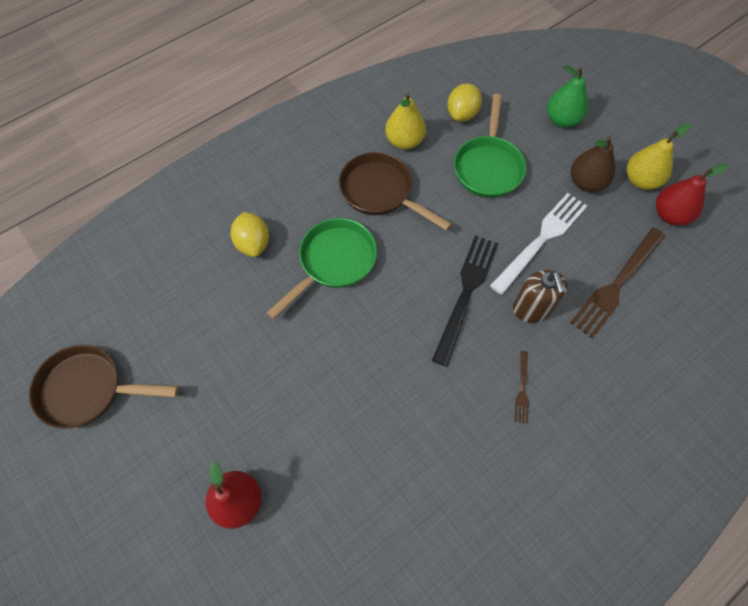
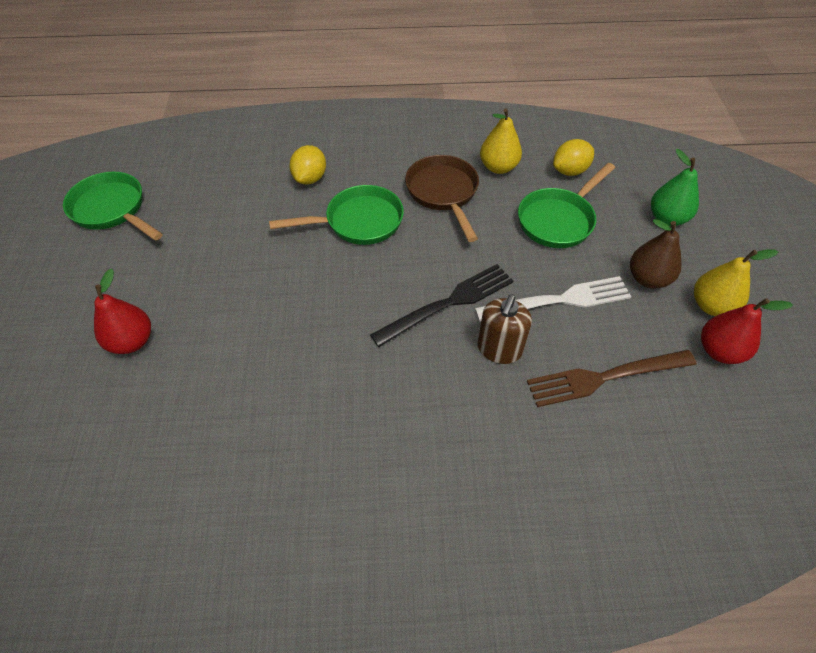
camera: 35 degrees right, 10 degrees down
brown pan [29,345,178,429] -> green pan [63,172,163,241]
brown fork [515,351,529,424] -> none

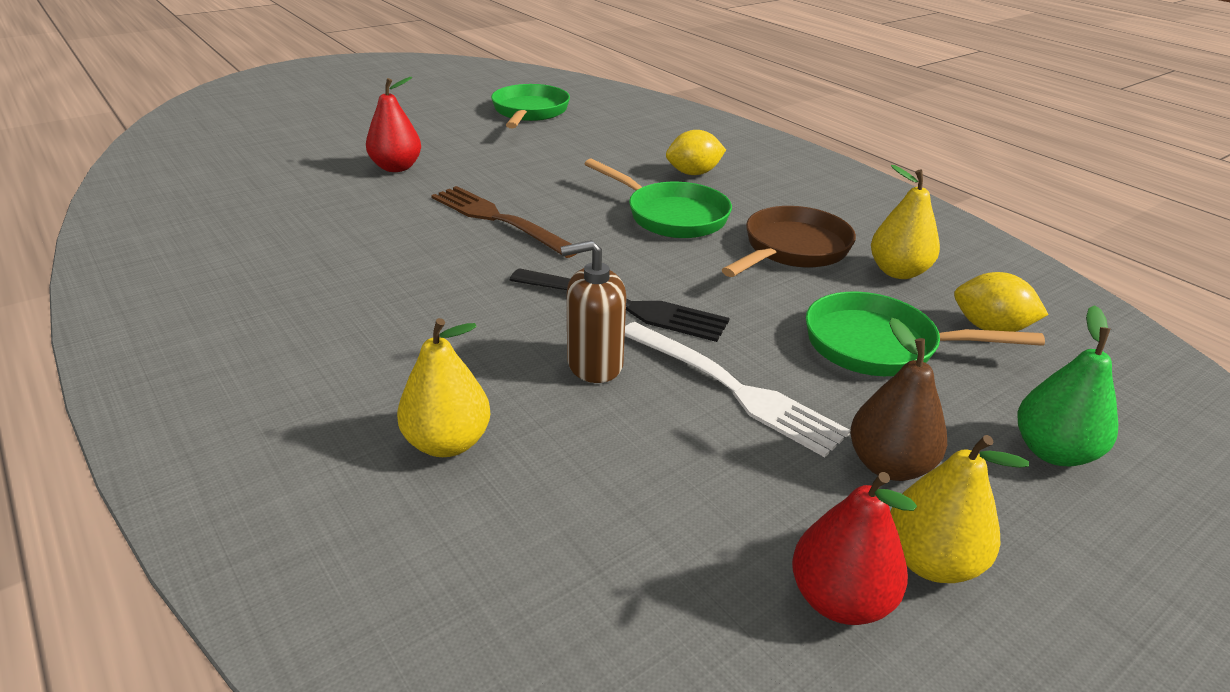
camera: 55 degrees right, 20 degrees down
brown fork [527,350,696,407] -> brown fork moved to [431,186,576,258]
none -> yellow pear [397,318,491,457]

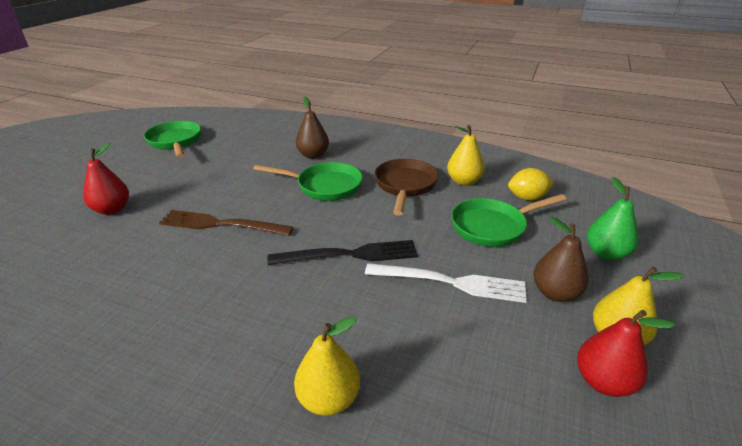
camera: 30 degrees left, 0 degrees up
brown soap dispenser [560,240,626,383] -> none
yellow lemon [666,130,726,175] -> brown pear [296,96,329,159]

